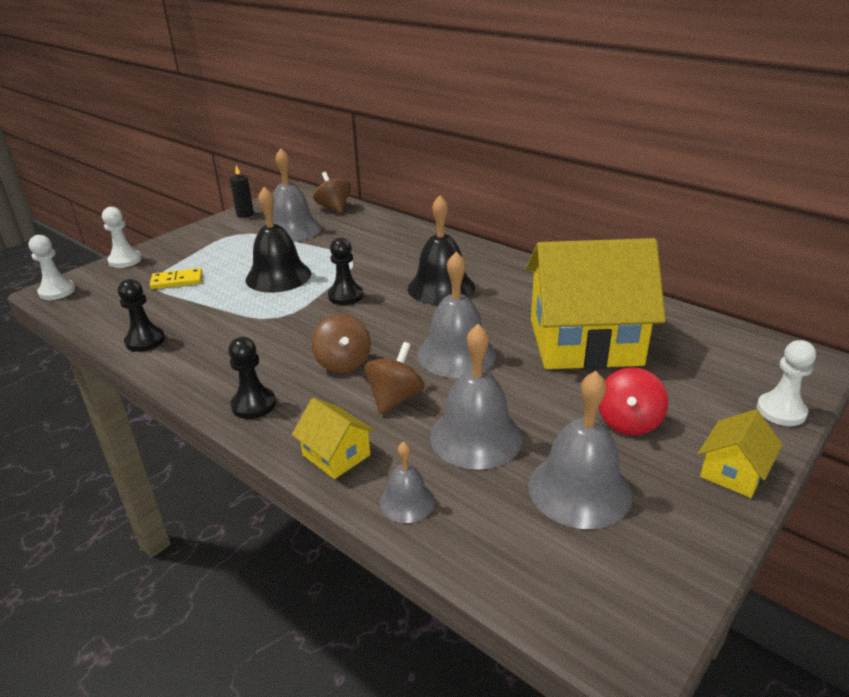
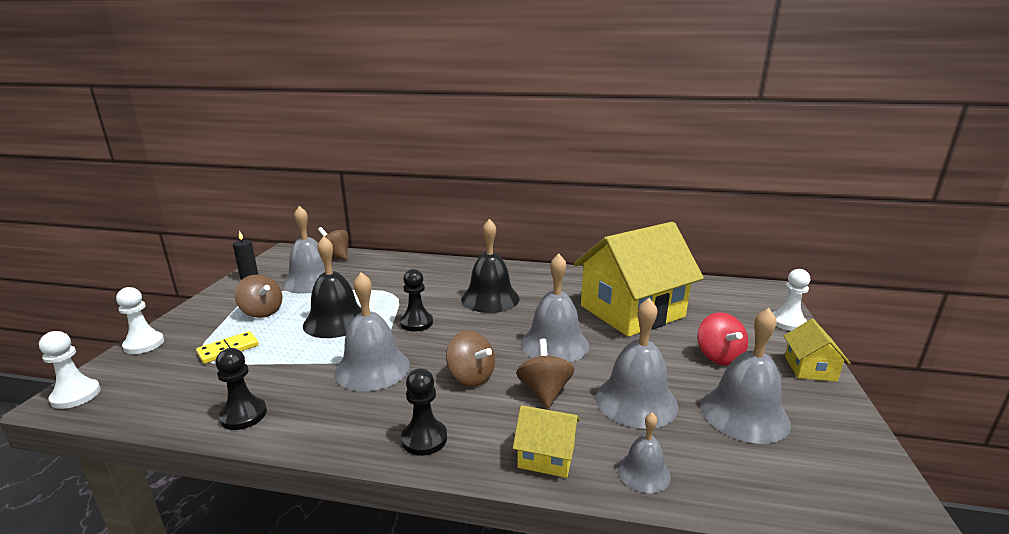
camera: 30 degrees left, 10 degrees down
none -> brown spinning top [234,275,283,318]
none -> grey bell [334,272,410,391]

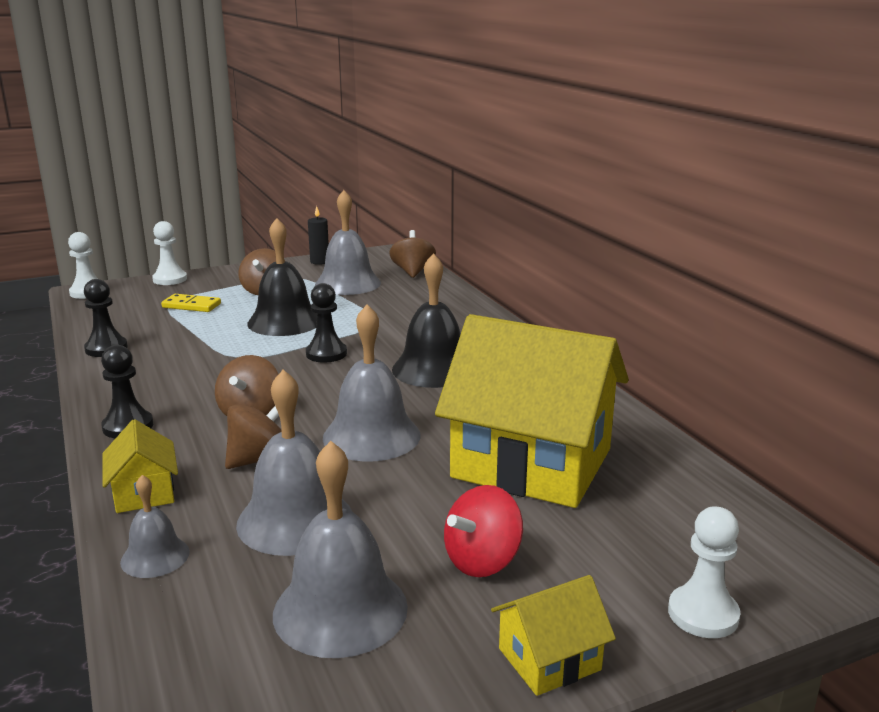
camera: 55 degrees right, 0 degrees up
grey bell [334,272,410,391] -> none

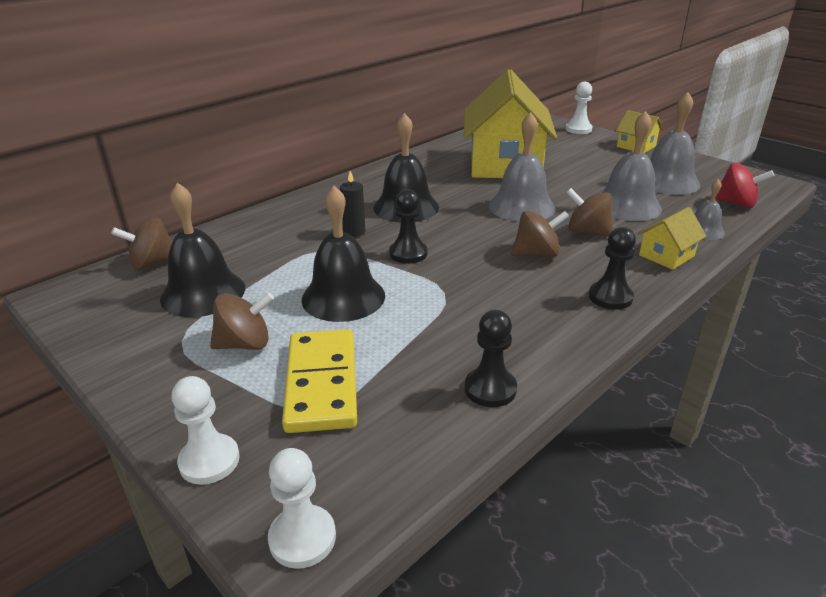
camera: 110 degrees left, 10 degrees up
yellow domino [161,294,221,312] -> yellow domino [282,329,357,433], size x1.80
black candle [308,206,329,265] -> black candle moved to [340,171,366,237]
grey bell [315,190,381,295] -> black bell [160,183,245,317]
red spinning top [444,485,523,577] -> red spinning top moved to [715,163,774,208]

